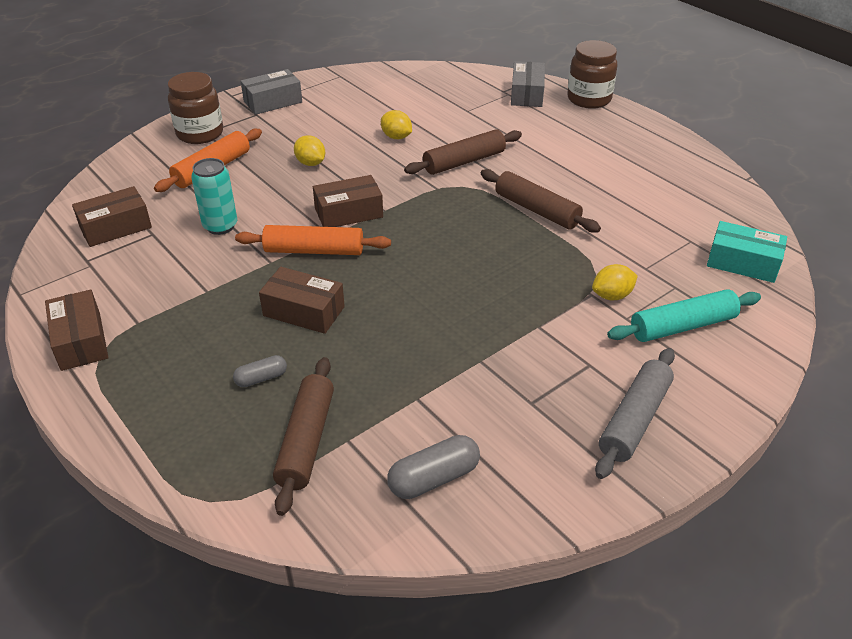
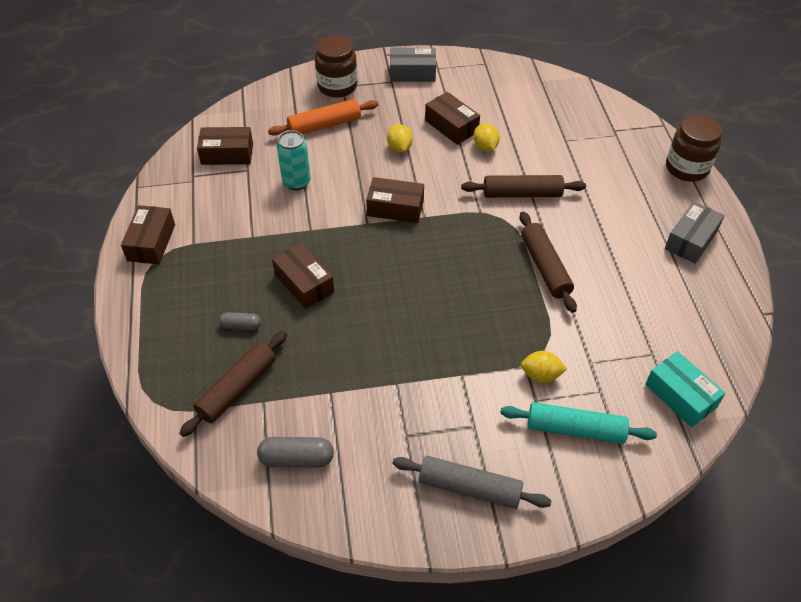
camera: 30 degrees right, 10 degrees up
orange rolling pin [235,225,391,255] -> none
grey box [511,61,545,107] -> grey box moved to [665,201,725,264]
grey rolling pin [595,348,675,479] -> grey rolling pin turned 45 degrees clockwise [392,456,552,509]
none -> brown box [425,92,480,145]

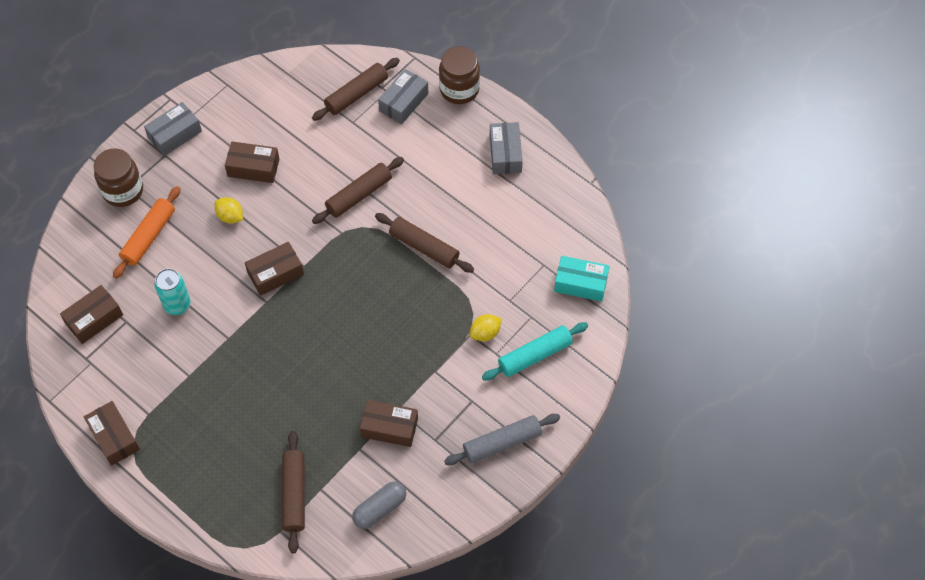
camera: 40 degrees left, 10 degrees up
grey capsule [219,312,261,330] -> none
brown box [272,243,334,309] -> brown box moved to [360,400,418,447]
yellow lemon [473,123,500,151] -> none
none -> brown rolling pin [312,58,400,121]
none -> grey box [378,69,428,124]

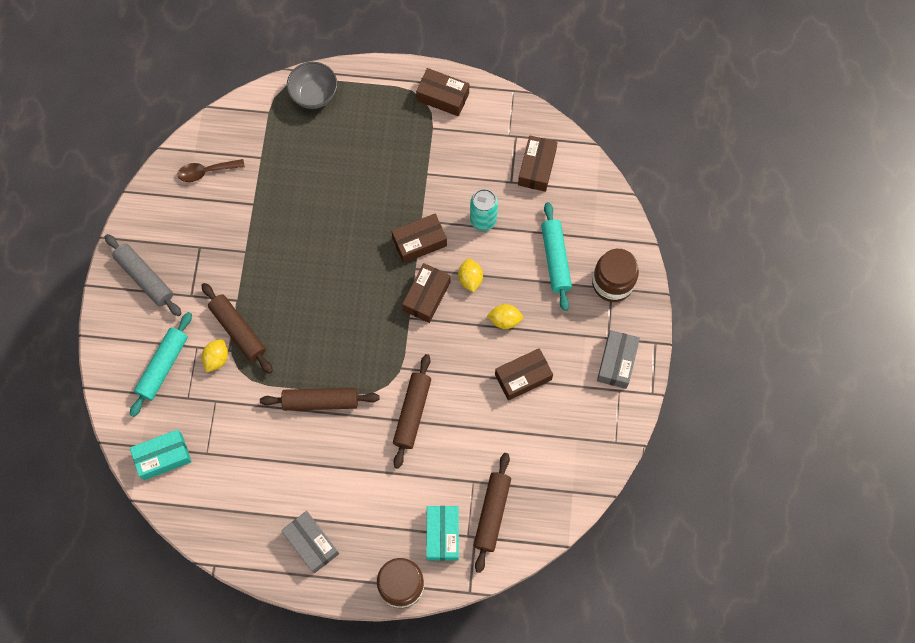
camera: 145 degrees right, 10 degrees up
orange rolling pin [113,186,180,279] -> turquoise rolling pin [541,202,572,311]
brown rolling pin [282,431,305,553] -> brown rolling pin moved to [201,283,273,374]
grey capsule [352,482,406,529] -> brown spoon [178,159,245,182]
brown box [360,400,418,447] -> brown box moved to [392,213,447,263]
grey box [378,69,428,124] -> turquoise box [426,506,459,561]
grey rolling pin [444,414,560,465] -> grey rolling pin turned 75 degrees counterclockwise [105,234,182,316]
none -> grey bowl [287,62,337,109]
none -> yellow lemon [458,259,483,293]

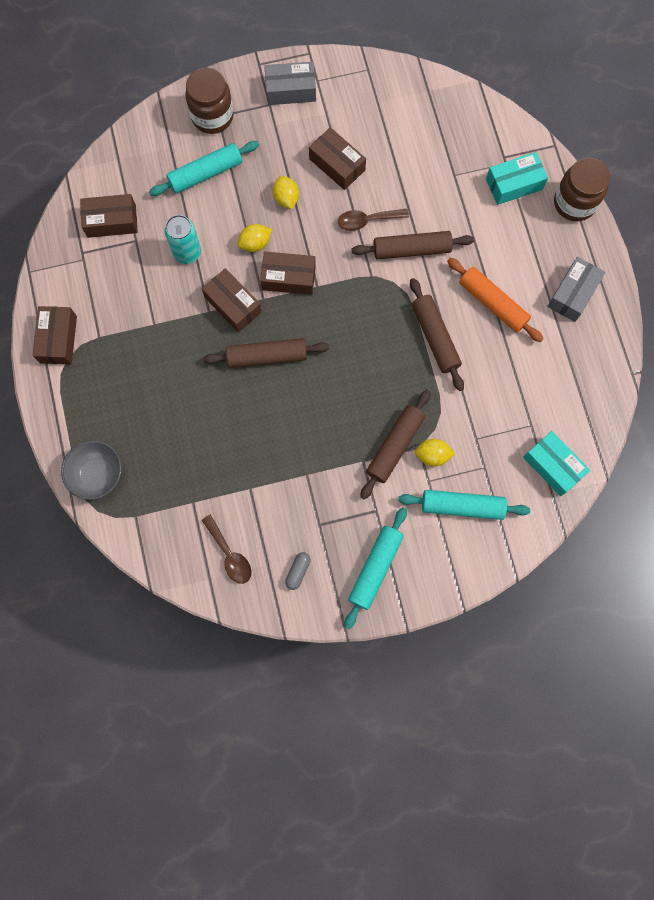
camera: 110 degrees left, 5 degrees up
grey rolling pin [105,234,182,316] -> turquoise rolling pin [345,507,407,629]
brown rolling pin [474,453,511,573] -> brown rolling pin moved to [203,338,330,368]
none -> grey capsule [285,552,310,590]
none -> brown spoon [338,209,409,231]
none -> orange rolling pin [447,258,544,342]

